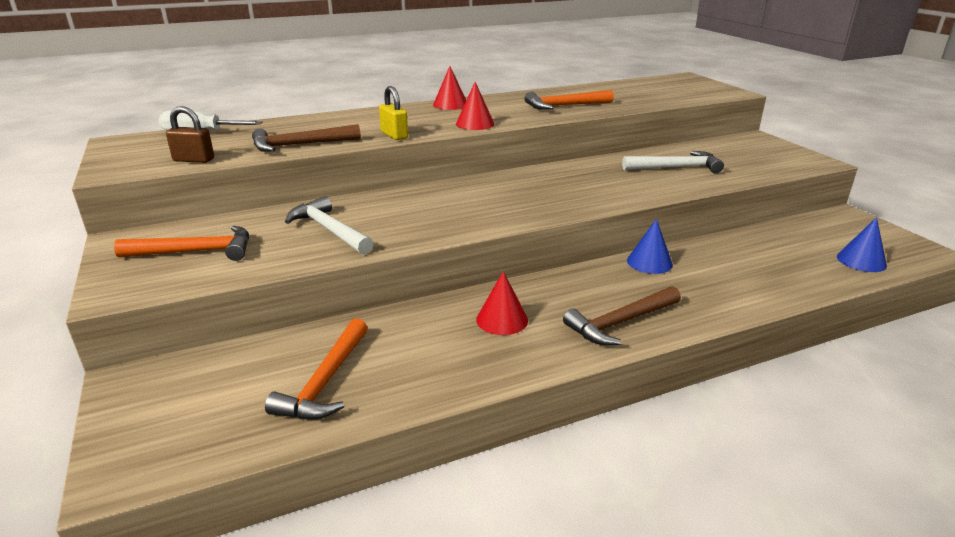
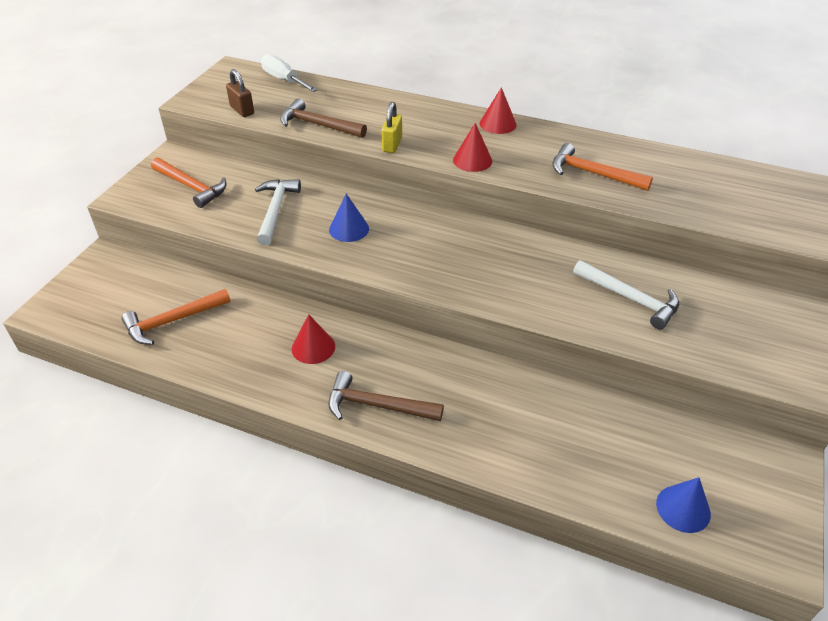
camera: 45 degrees right, 15 degrees up
blue cone [627,219,673,274] -> blue cone moved to [329,194,369,242]

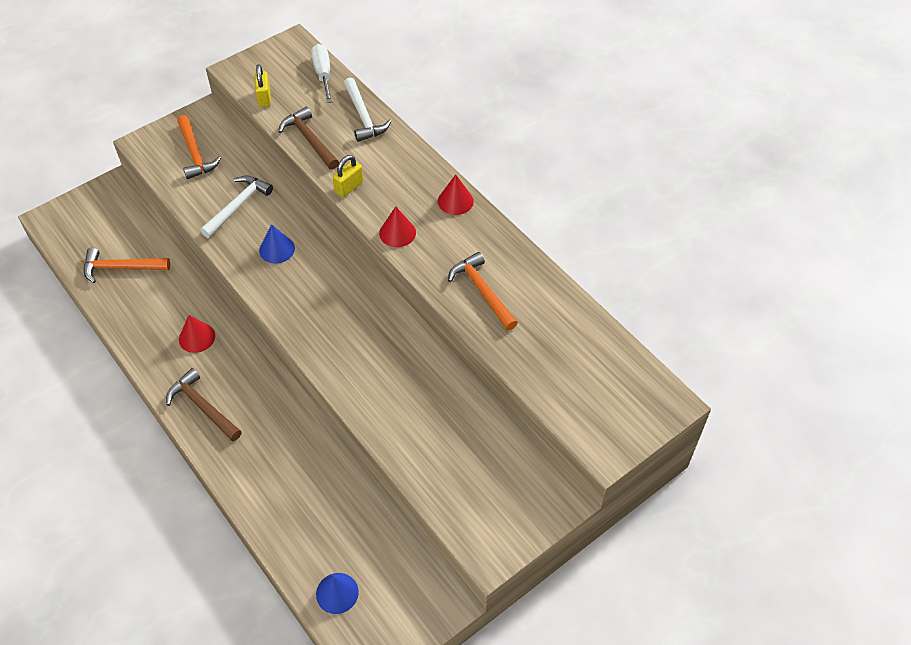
camera: 30 degrees right, 10 degrees up
brown padlock [226,69,254,117] -> yellow padlock [255,64,271,107]
white hammer [573,260,679,329] -> white hammer moved to [344,77,391,142]

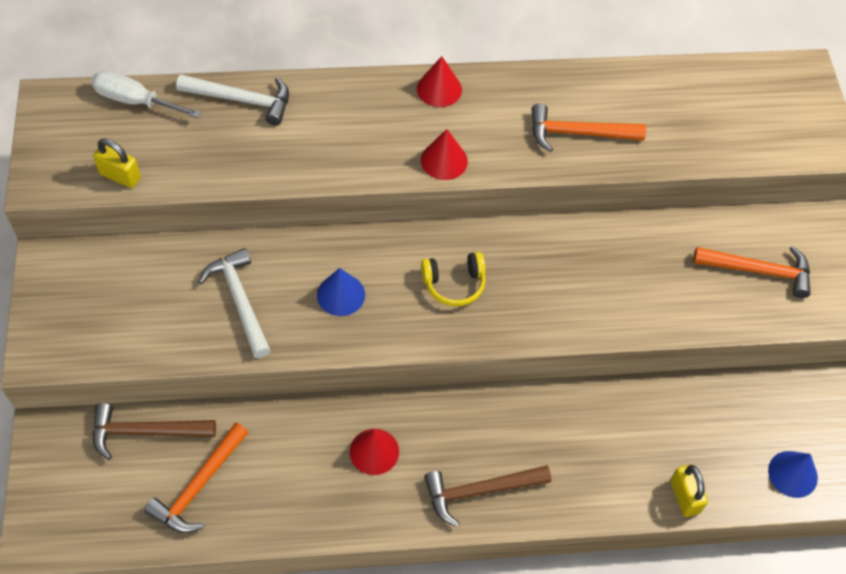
camera: 60 degrees left, 5 degrees up
orange hammer [177,115,221,179] -> orange hammer moved to [693,246,811,298]
brown hammer [278,107,339,170] -> brown hammer moved to [92,403,216,460]
yellow padlock [333,155,363,197] -> yellow padlock moved to [670,464,708,517]
none -> yellow headphones [421,252,486,306]

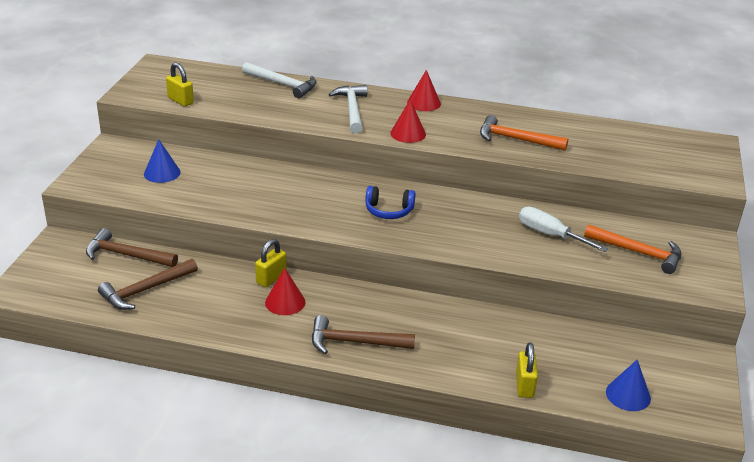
camera: 20 degrees right, 25 degrees down
white screwdriver [92,71,201,118] -> white screwdriver moved to [519,207,608,252]
orange hammer [144,422,249,533] -> brown hammer [98,259,198,310]
white hammer [199,248,271,358] -> white hammer moved to [328,85,367,133]
blue cone [317,268,365,316] -> blue cone moved to [144,139,181,183]
yellow headphones [421,252,486,306] -> blue headphones [365,186,415,219]
none -> yellow padlock [255,239,287,287]

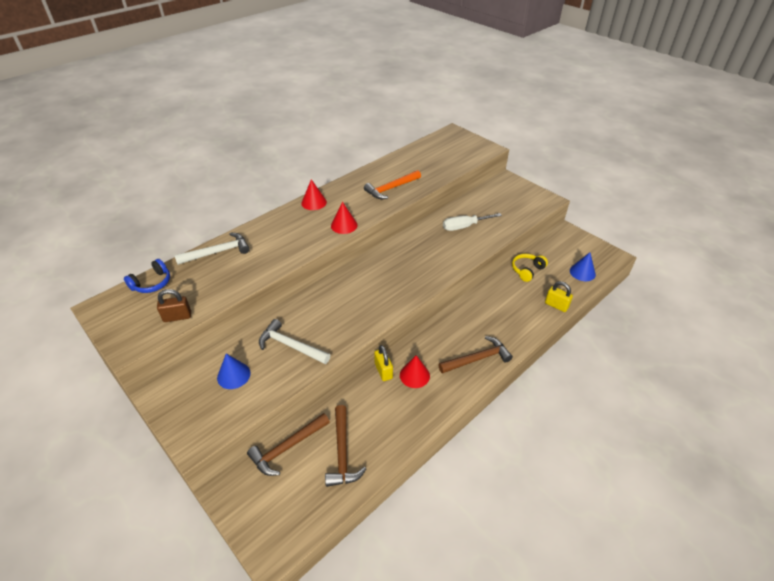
camera: 55 degrees left, 10 degrees up
yellow padlock [166,62,194,107] -> brown padlock [157,289,191,322]
brown hammer [312,315,415,354] -> brown hammer turned 150 degrees counterclockwise [438,336,513,374]
white hammer [328,85,367,133] -> white hammer moved to [259,319,330,364]
blue headphones [365,186,415,219] -> blue headphones moved to [124,259,170,293]
orange hammer [584,224,681,274] -> none
none -> yellow headphones [512,254,548,282]

